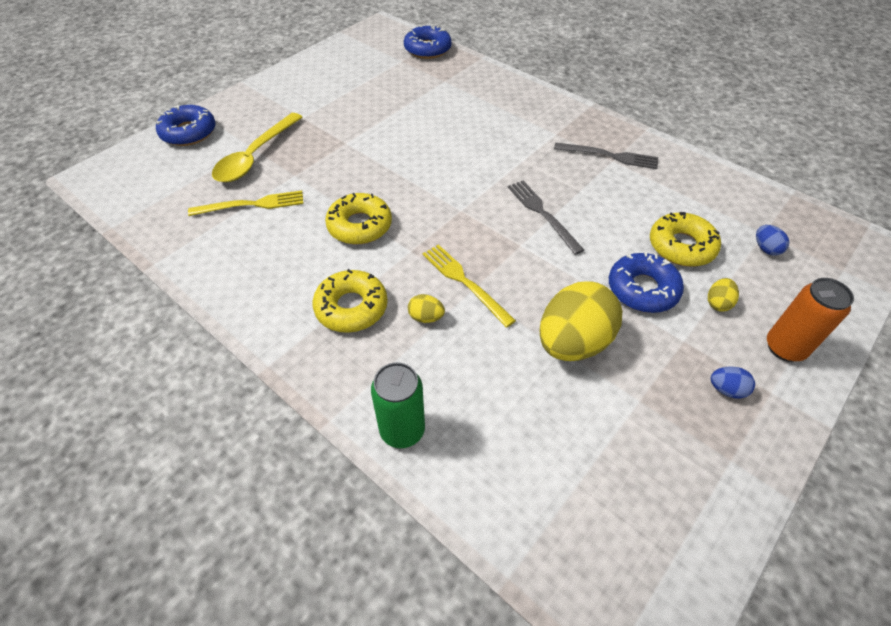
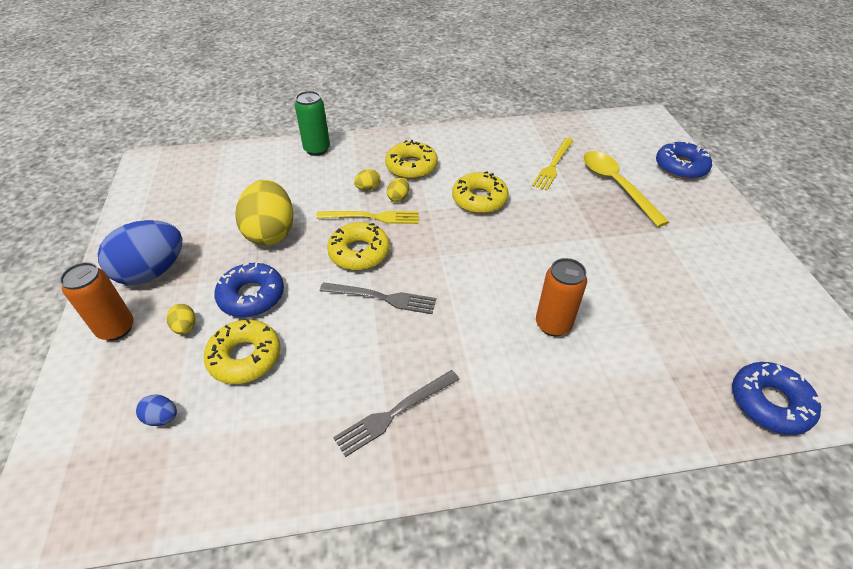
camera: 130 degrees right, 5 degrees down
blue egg [710,366,755,399] -> blue egg [98,220,182,285], size x2.40
none -> yellow donut [327,222,390,270]
none -> yellow egg [387,177,409,202]
none -> orange can [536,258,587,336]

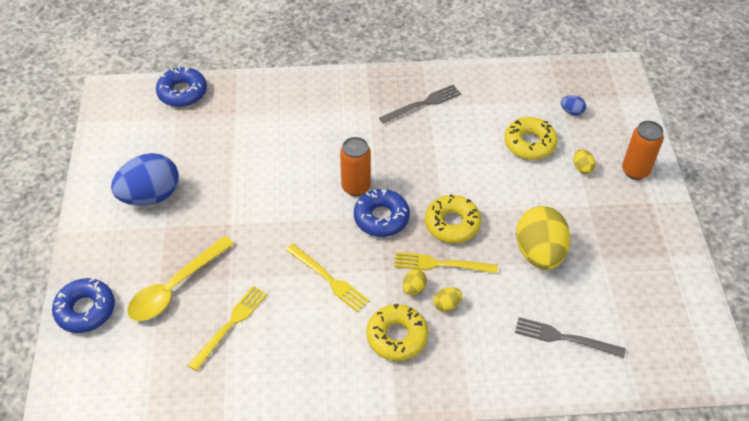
camera: 175 degrees left, 5 degrees up
blue egg [98,220,182,285] -> blue egg moved to [111,153,179,206]
blue donut [214,263,284,317] -> blue donut moved to [354,189,410,237]
green can [295,91,330,156] -> none
grey fork [320,282,436,314] -> grey fork moved to [515,317,626,358]
yellow donut [452,171,509,214] -> yellow fork [286,244,369,312]
orange can [536,258,587,336] -> orange can moved to [340,137,371,196]
yellow spoon [583,151,669,227] -> yellow spoon turned 60 degrees clockwise [127,236,234,321]

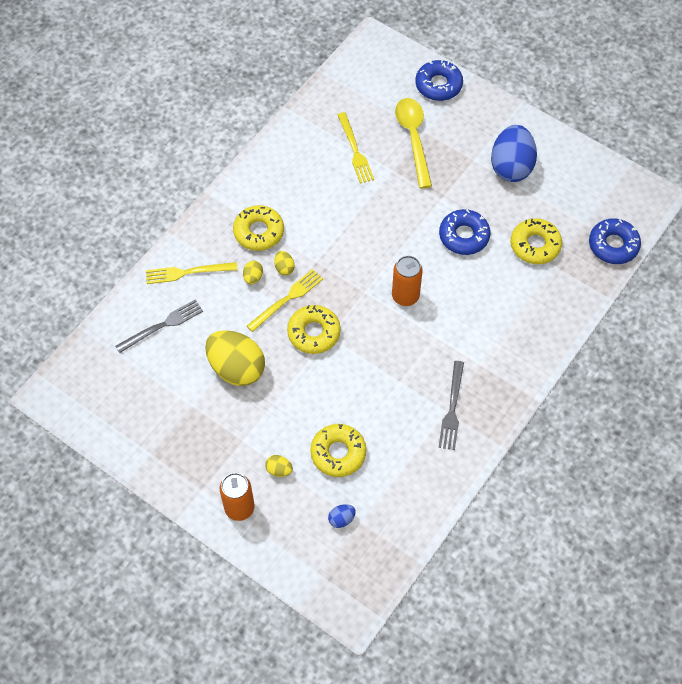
camera: 130 degrees right, 10 degrees up
yellow fork [286,244,369,312] -> yellow fork moved to [146,262,238,284]
blue donut [354,189,410,237] -> blue donut moved to [439,209,490,255]
none -> yellow donut [511,218,562,264]

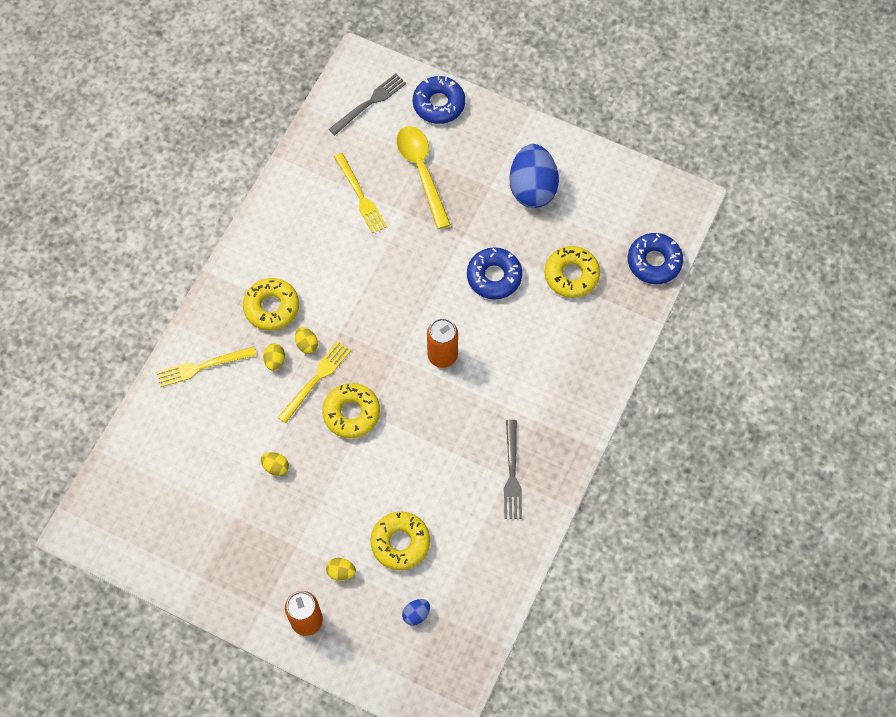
camera: 10 degrees left, 5 degrees up
grey fork [115,300,203,353] -> grey fork moved to [329,73,406,135]
yellow egg [205,330,265,386] -> yellow egg [261,452,289,476], size x0.42

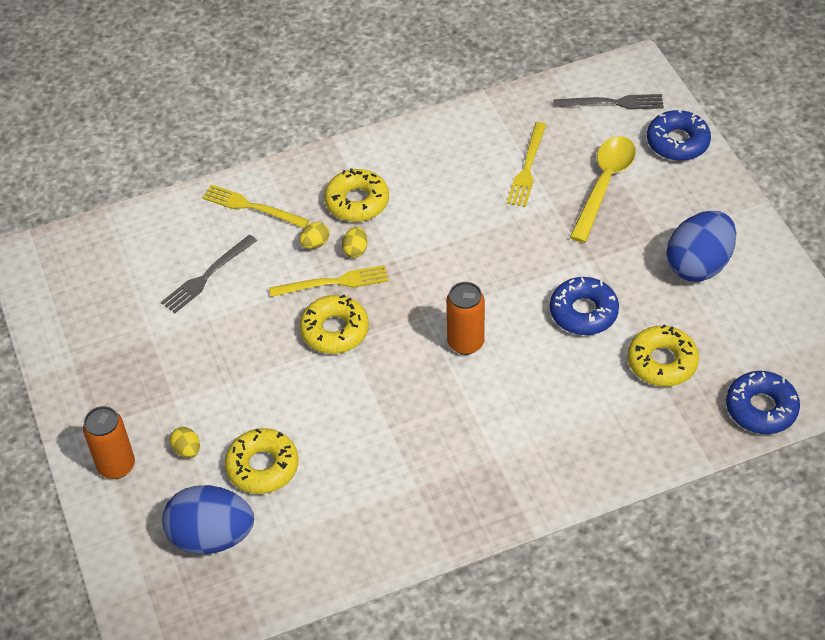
camera: 45 degrees right, 15 degrees down
yellow egg [261,452,289,476] -> none
blue egg [402,599,430,626] -> blue egg [162,485,254,554], size x2.40
grey fork [504,420,522,519] -> grey fork moved to [161,235,257,313]

